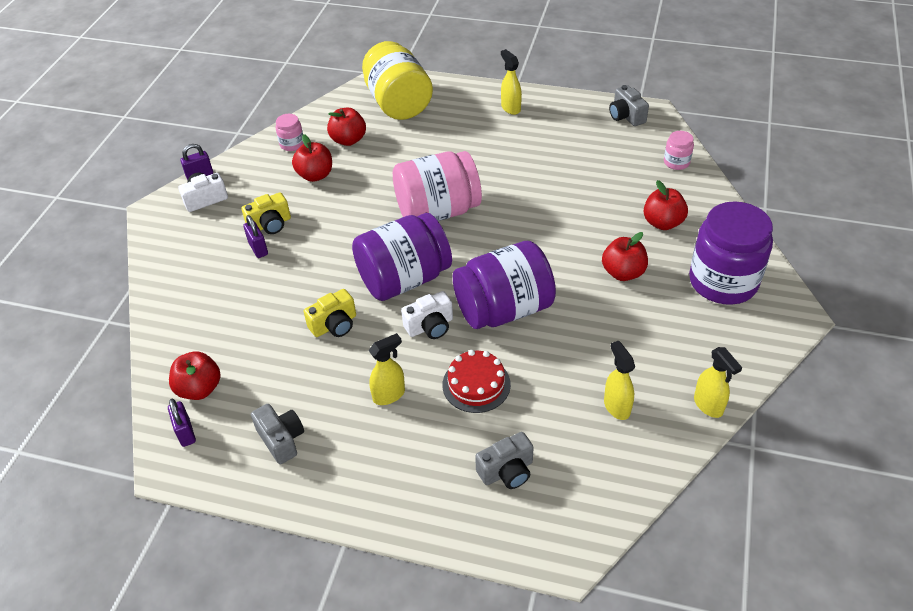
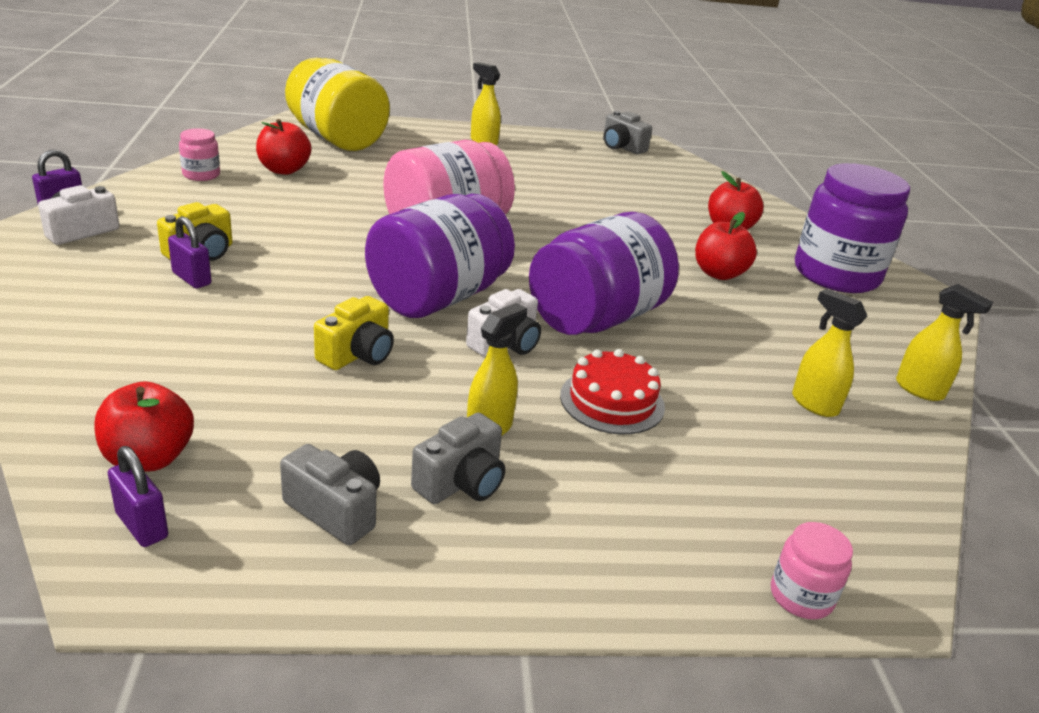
camera: 25 degrees left, 15 degrees down
red apple [292,134,332,182] -> none
grey camera [475,432,534,489] -> grey camera moved to [411,413,505,504]
pink jar [664,131,694,170] -> pink jar moved to [771,522,853,619]

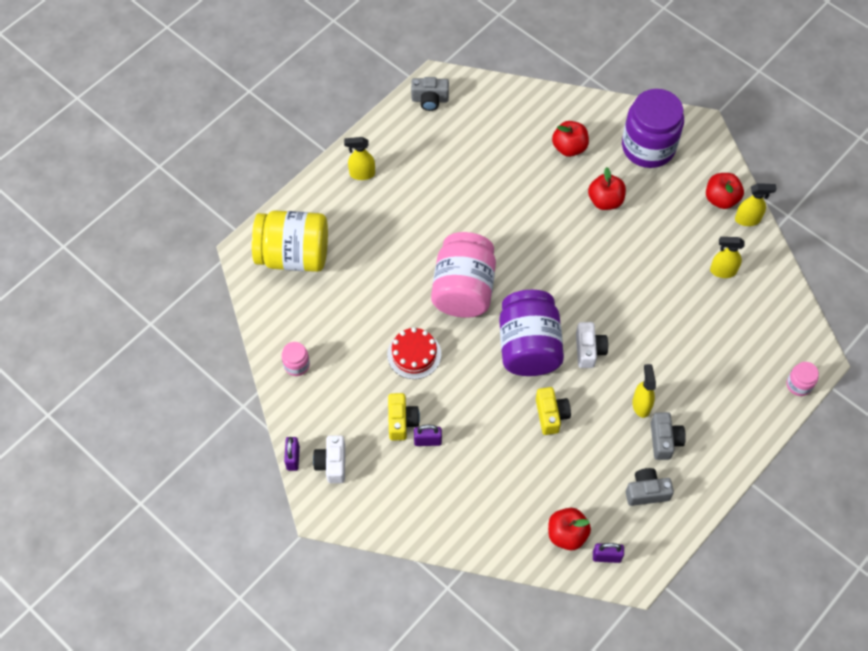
camera: 40 degrees left, 30 degrees up
red apple [256,119,311,175] -> red apple moved to [706,173,744,209]
purple jar [529,212,679,335] -> none
red cake [560,349,665,434] -> red cake moved to [387,327,441,379]

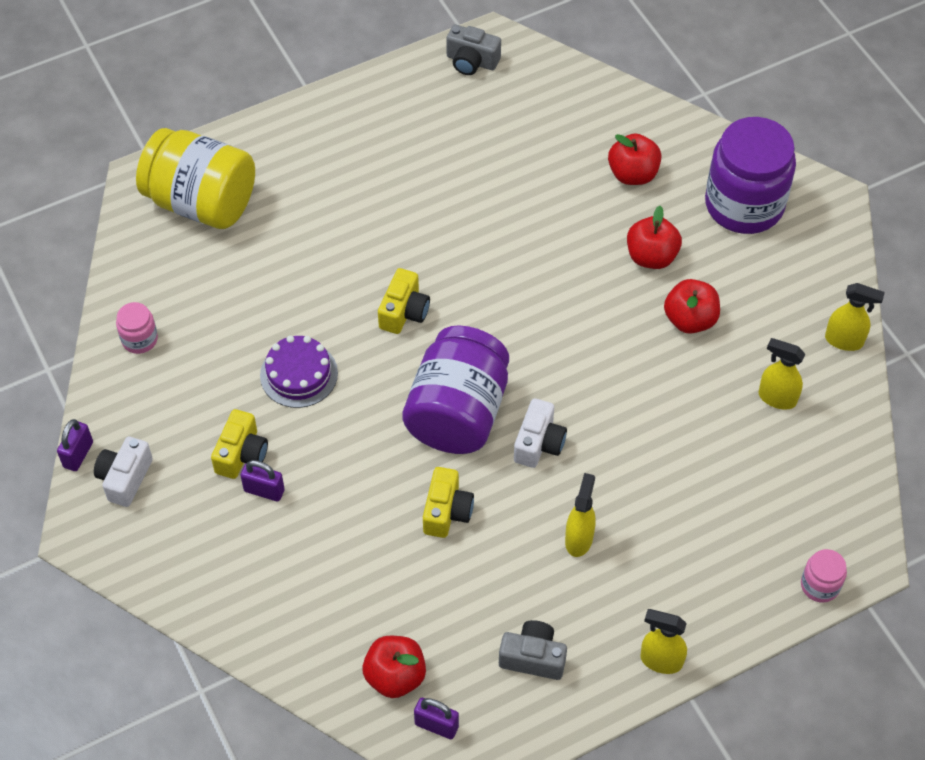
camera: 20 degrees right, 5 degrees down
yellow spray bottle [344,137,375,180] -> yellow spray bottle moved to [640,609,687,674]
red cake [387,327,441,379] -> purple cake [260,335,338,408]
pink jar [431,232,496,318] -> yellow camera [378,268,430,334]
grey camera [651,412,686,460] -> none
red apple [706,173,744,209] -> red apple moved to [664,279,720,334]

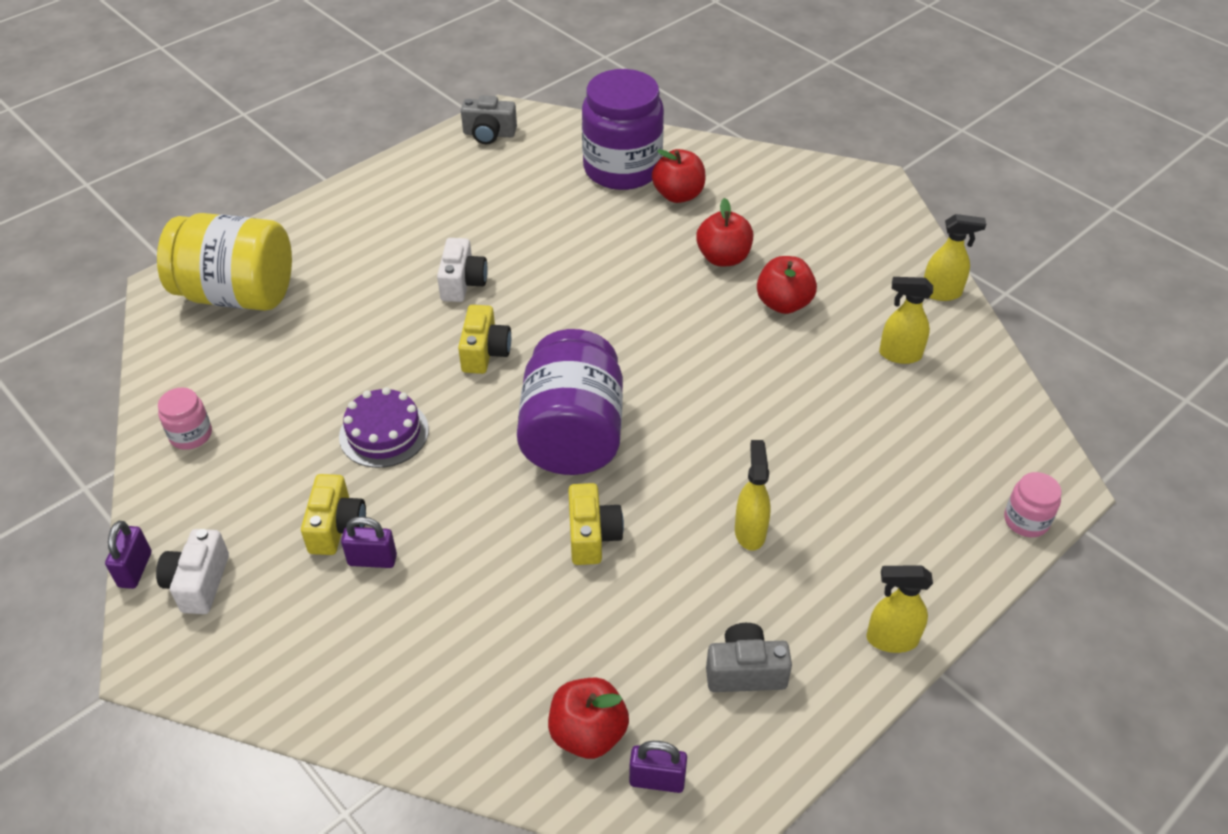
camera: 15 degrees left, 10 degrees down
white camera [514,398,567,468] -> white camera moved to [437,238,488,302]
purple jar [705,117,796,234] -> purple jar moved to [582,69,664,190]

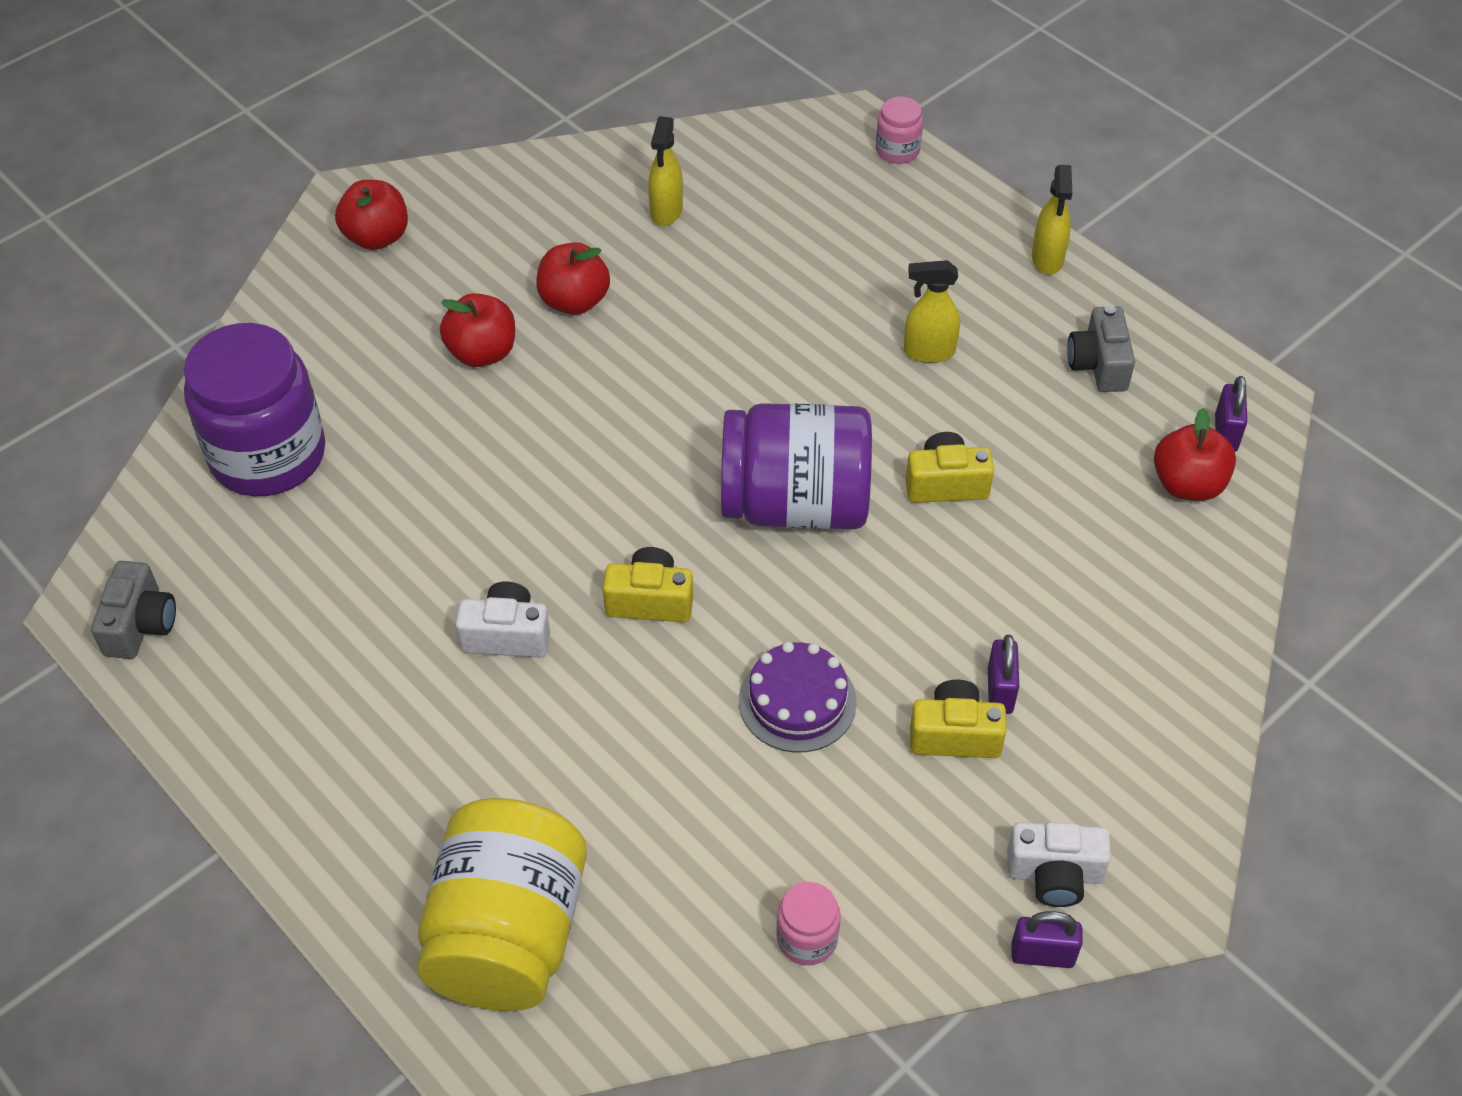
camera: 90 degrees left, 5 degrees up
red apple [652,149,705,203] -> red apple moved to [335,180,408,250]
yellow spray bottle [924,214,986,301] -> none

